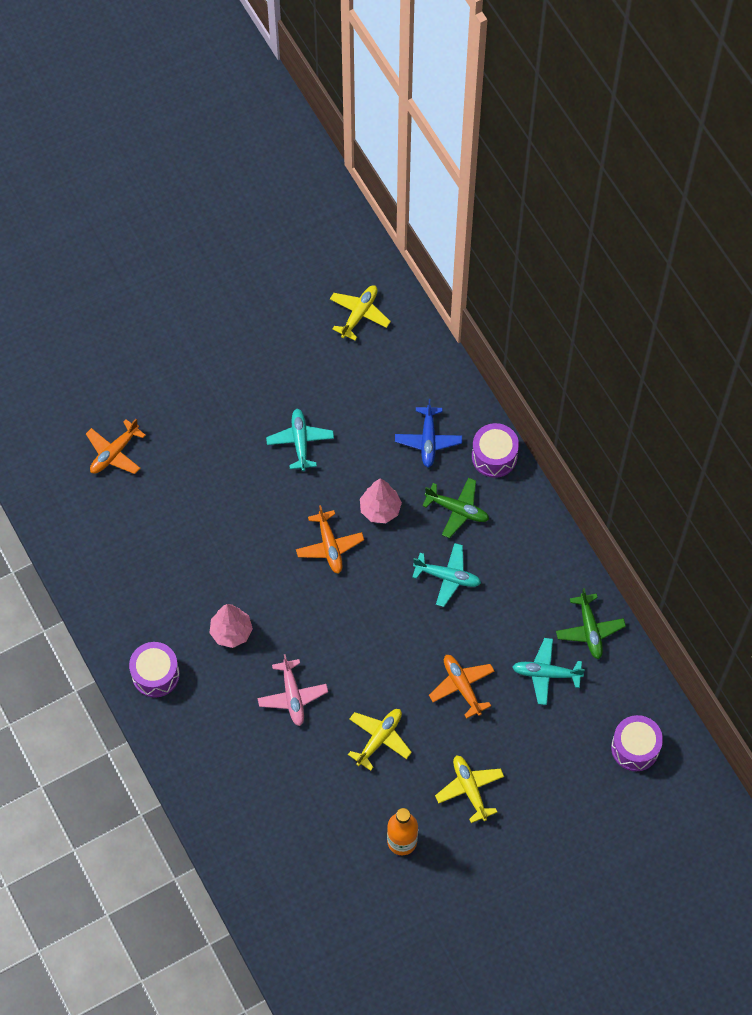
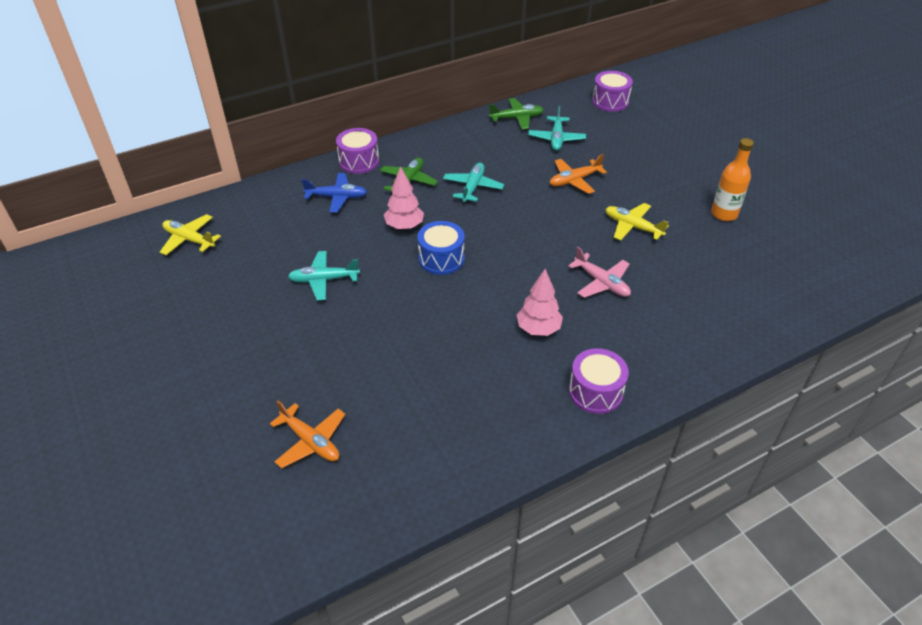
camera: 90 degrees left, 20 degrees down
pink plane [257,654,328,726] -> pink plane turned 60 degrees clockwise [568,246,631,298]
orange plane [296,505,364,574] -> blue drum [417,221,465,275]
yellow plane [435,755,504,823] -> none

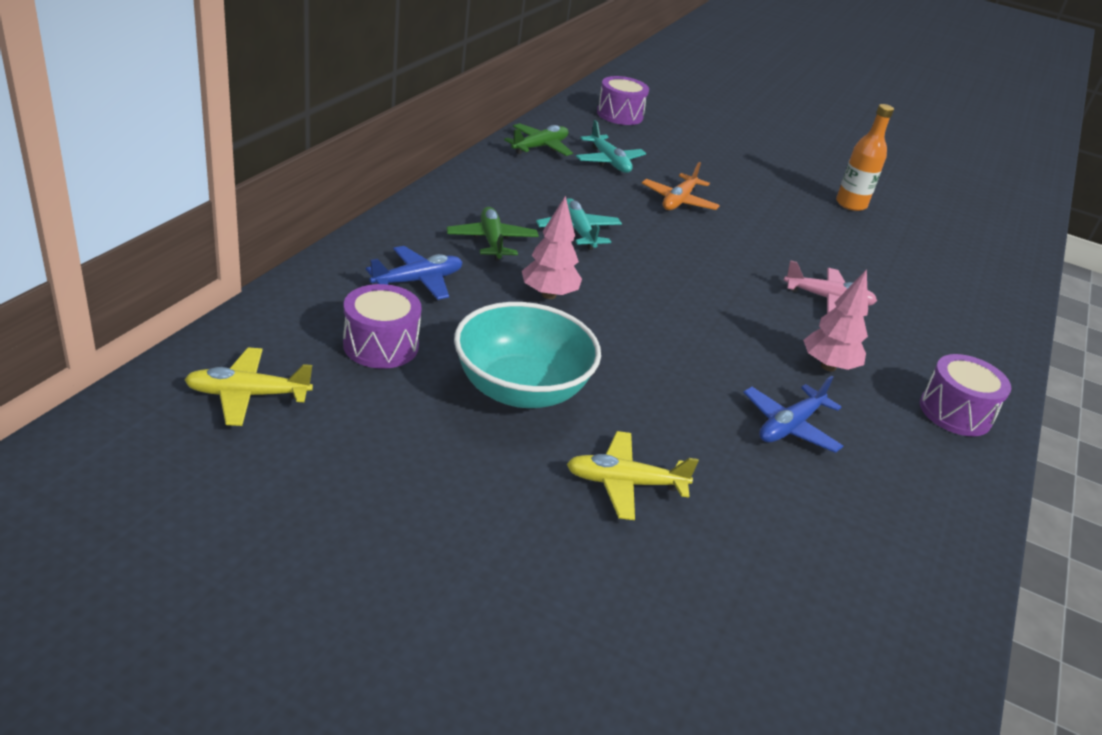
camera: 40 degrees left, 10 degrees down
orange plane [270,401,345,469] -> none
turquoise plane [288,251,360,301] -> turquoise bowl [454,302,601,408]
purple drum [336,128,379,174] -> purple drum moved to [343,284,422,368]
blue drum [417,221,465,275] -> none
yellow plane [606,203,669,241] -> yellow plane moved to [566,431,699,520]
none -> blue plane [743,375,843,453]

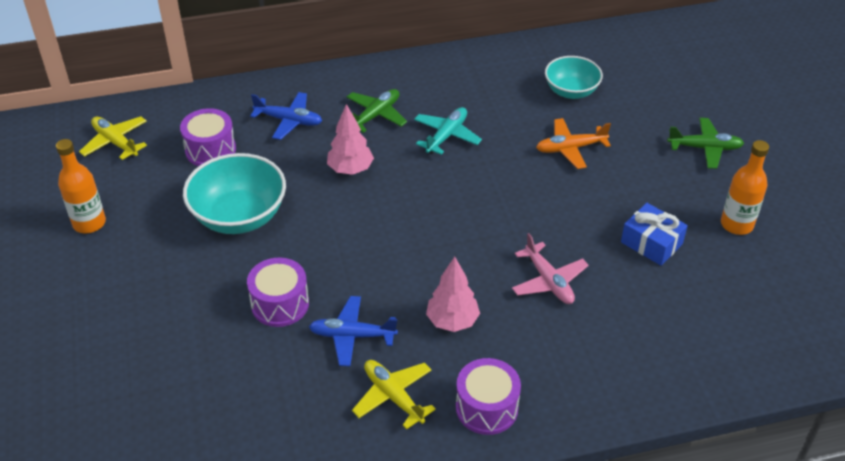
camera: 55 degrees right, 10 degrees up
green plane [504,123,573,156] -> green plane moved to [667,118,744,169]
yellow plane [566,431,699,520] -> yellow plane moved to [352,360,436,429]
turquoise plane [576,120,646,173] -> turquoise bowl [545,56,603,99]
purple drum [597,76,649,125] -> purple drum moved to [247,257,309,327]
none -> orange bottle [56,139,106,233]
none -> blue gift [621,203,688,266]

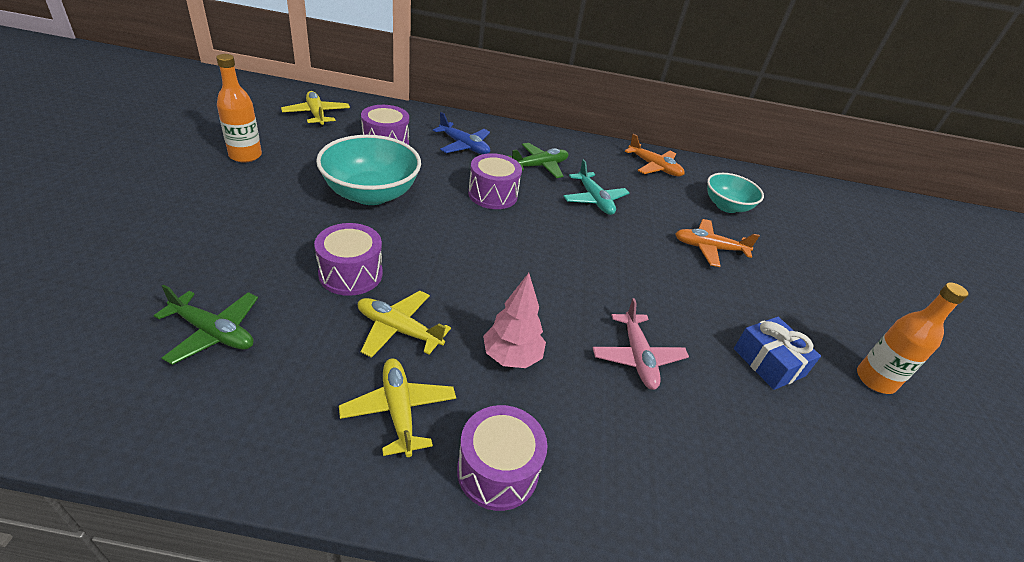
camera: 15 degrees right, 5 degrees down
blue plane [309,296,398,366] -> yellow plane [358,291,451,358]
pink tree [327,104,374,175] -> purple drum [468,153,522,209]
turquoise plane [414,107,482,155] -> turquoise plane turned 105 degrees clockwise [563,159,629,215]
green plane [667,118,744,169] -> green plane moved to [154,285,258,365]
none -> orange plane [625,134,685,177]

